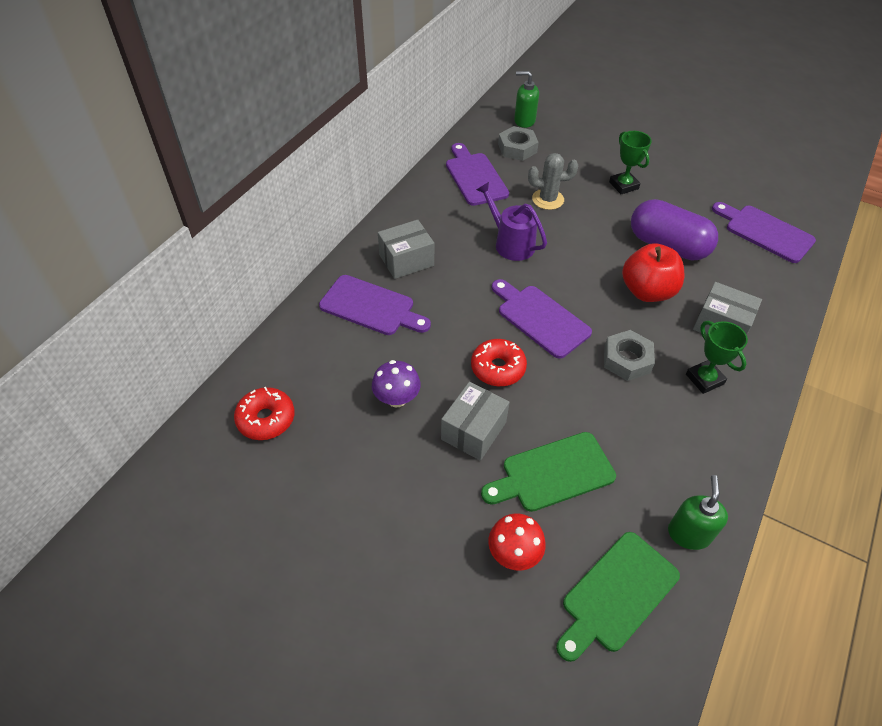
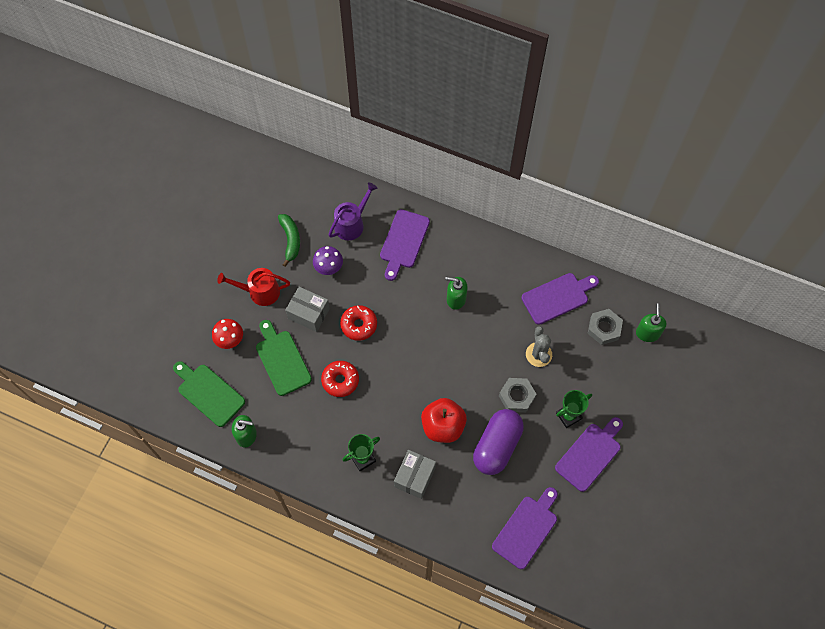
camera: 85 degrees right, 15 degrees up
red donut [234,387,295,440] -> red donut moved to [321,361,359,397]
grey box [378,220,434,279] -> none
purple watering can [476,182,547,261] -> purple watering can moved to [328,182,378,240]
purple cutting board [491,279,592,359] -> purple cutting board moved to [555,417,623,492]
grey nut [604,330,655,381] -> grey nut moved to [499,378,536,412]
none -> red watering can [217,268,290,306]
none -> green banana [278,214,300,267]
none -> green soap dispenser [445,277,468,310]

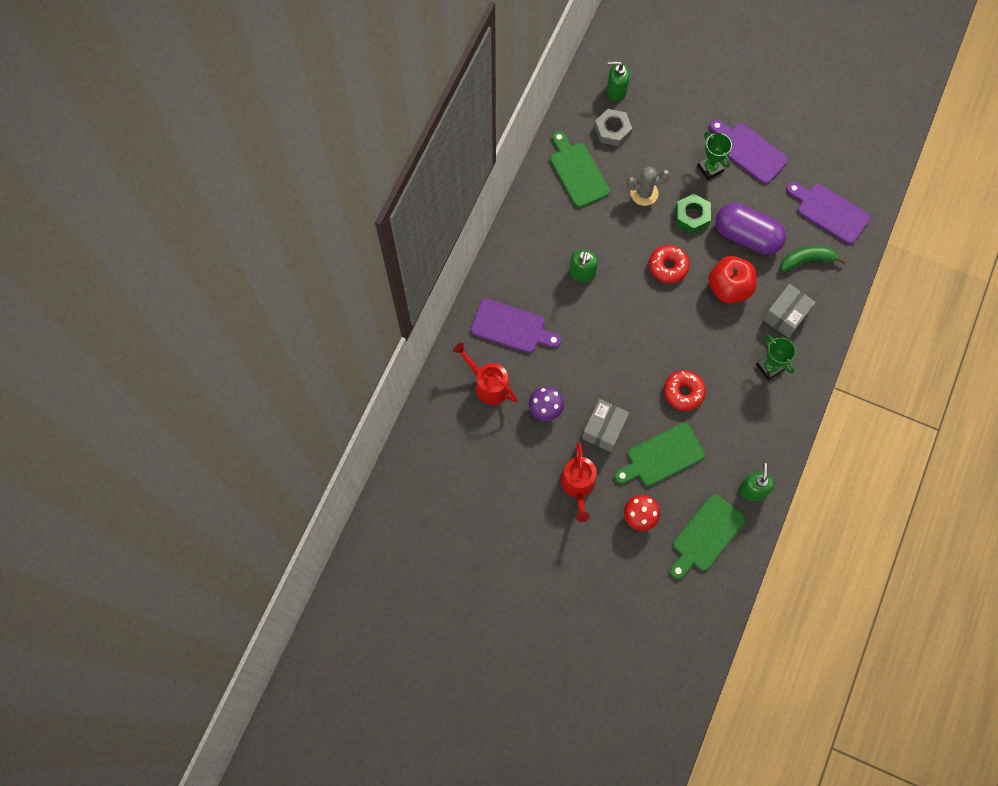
camera: 90 degrees left, 5 degrees up
green banana [278,214,300,267] -> green banana moved to [781,246,846,272]
purple watering can [328,182,378,240] -> red watering can [453,343,518,405]
red donut [340,305,377,341] -> red donut moved to [649,245,690,283]
grey box [394,450,436,499] -> grey box turned 75 degrees counterclockwise [763,284,816,338]
grey nut [499,378,536,412] -> green nut [676,194,711,234]
purple cutting board [521,273,599,325] -> green cutting board [550,131,610,208]

